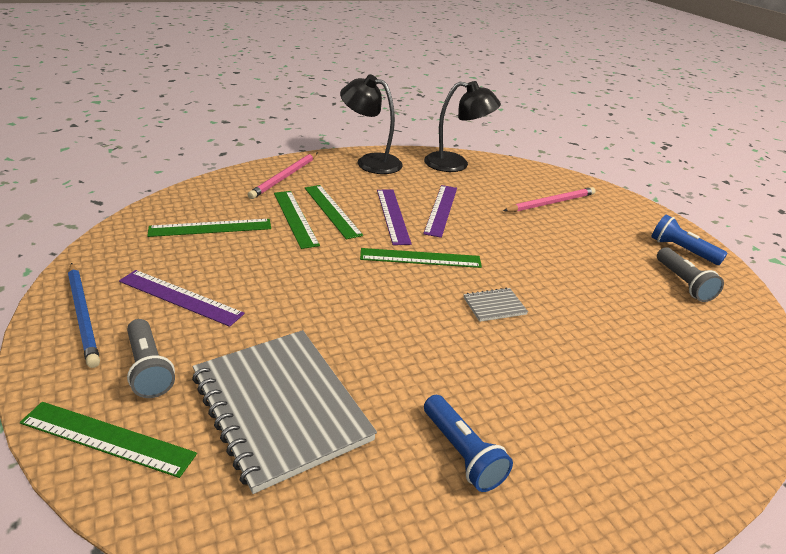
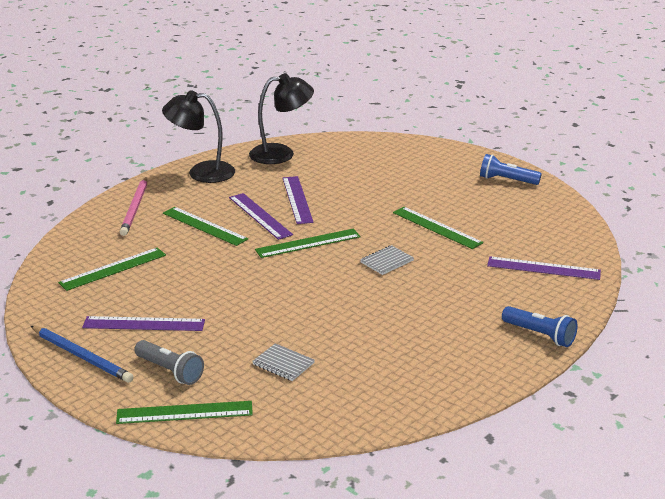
camera: 20 degrees left, 5 degrees down
grey notebook [192,330,377,494] -> grey notebook [252,343,315,381], size x0.41
green ruler [274,191,320,249] -> green ruler moved to [393,207,483,249]
blue flashlight [424,395,513,492] -> blue flashlight moved to [502,306,578,347]
pink pencil [503,187,596,212] -> none
grey flashlight [657,247,724,302] -> none
none -> purple ruler [487,256,601,280]

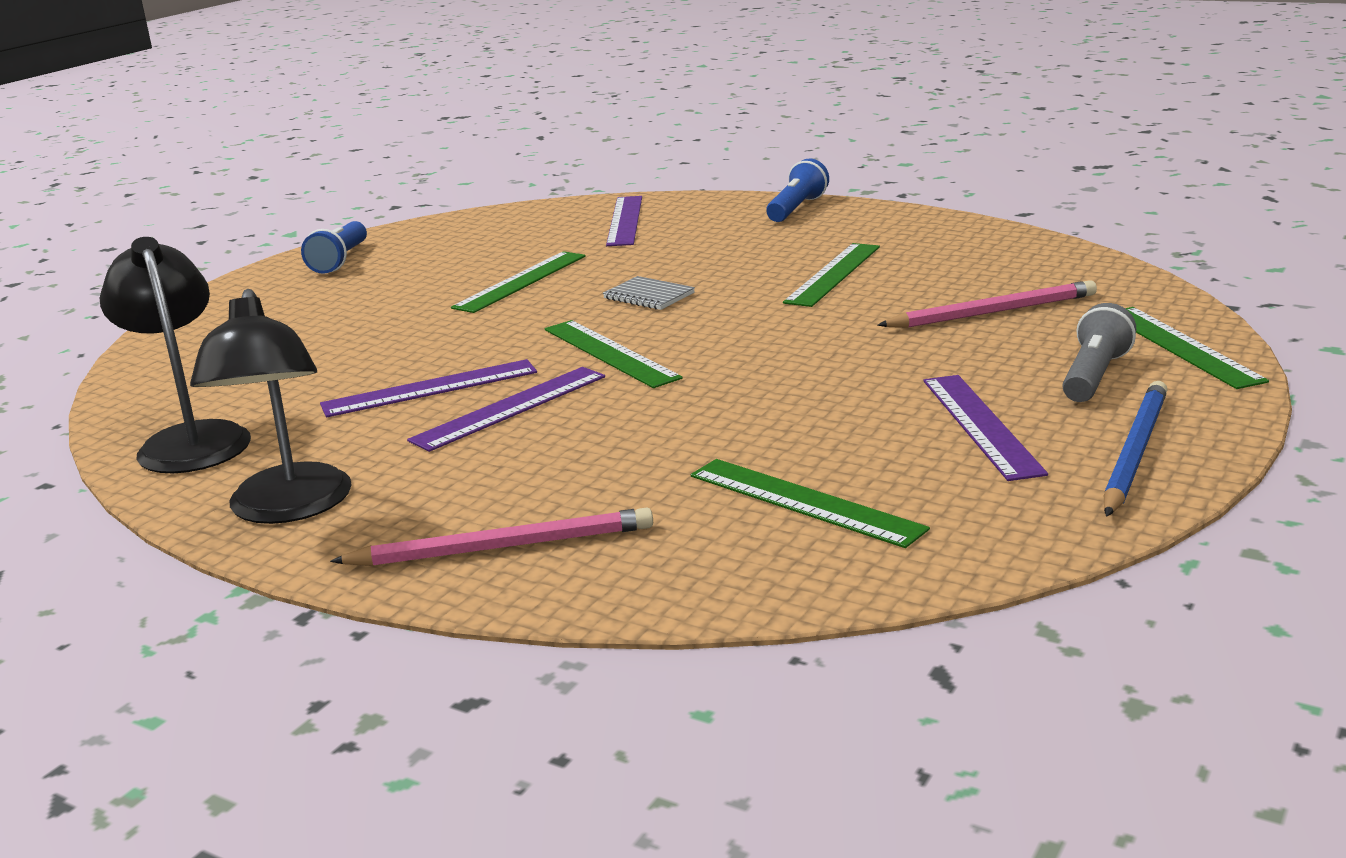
camera: 100 degrees left, 5 degrees down
green ruler [163,207,248,246] -> green ruler moved to [783,243,880,307]
grey notebook [252,343,315,381] -> pink pencil [877,280,1097,328]

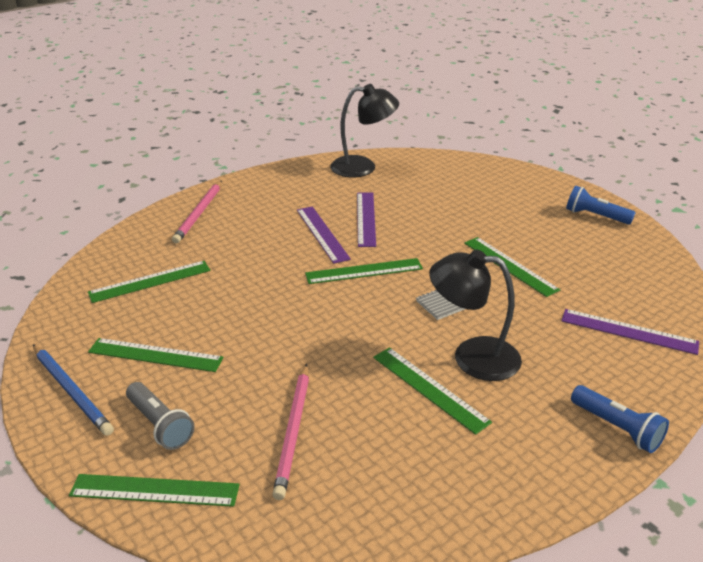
camera: 110 degrees right, 10 degrees up
black lamp [190,289,352,524] -> black lamp moved to [429,249,522,381]
purple ruler [923,375,1048,481] -> green ruler [88,338,224,372]

